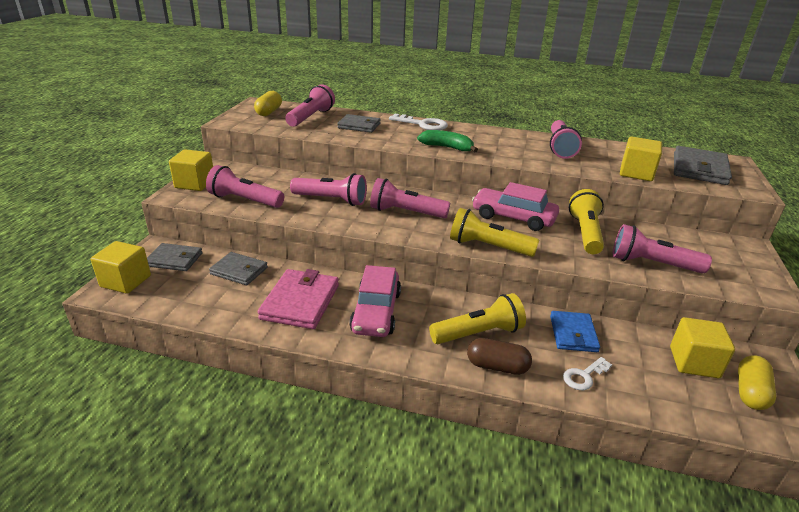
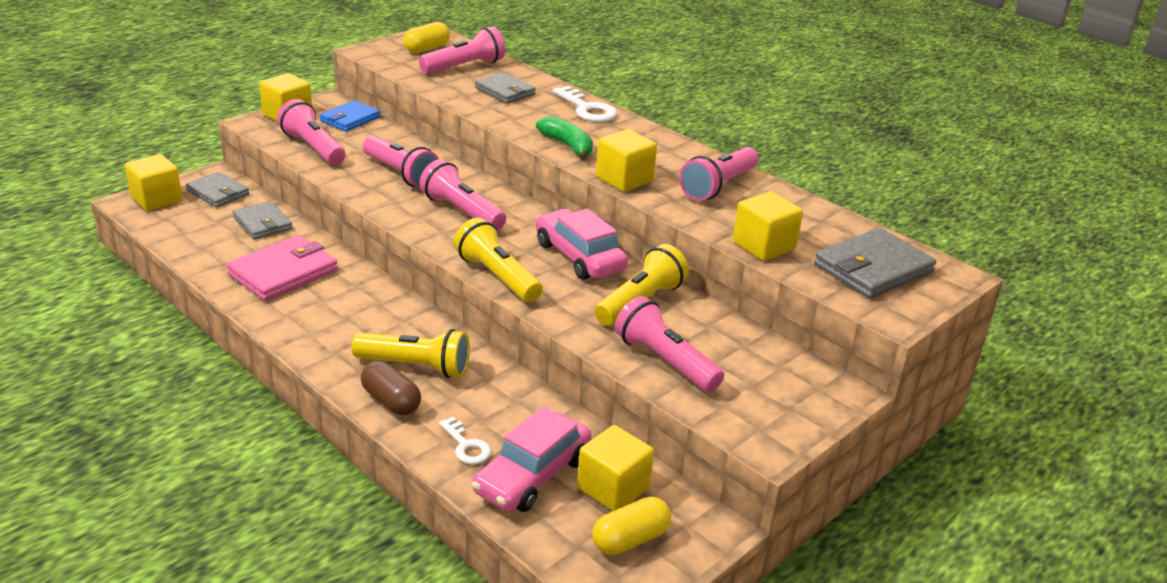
camera: 30 degrees right, 0 degrees up
pink car [350,265,401,337] -> pink car moved to [471,406,592,512]
blue wallet [550,311,600,352] -> blue wallet moved to [319,100,381,131]
white key [563,357,612,390] -> white key turned 120 degrees counterclockwise [439,417,491,464]
none -> yellow cube [596,129,657,192]

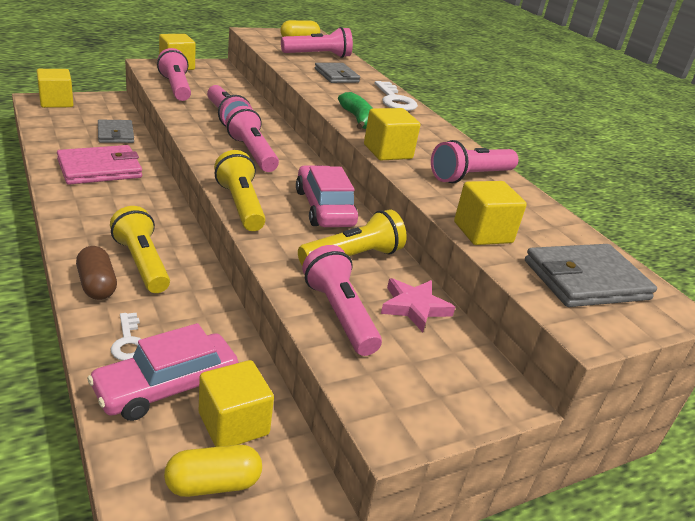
camera: 15 degrees right, 0 degrees up
grey wallet [186,172,249,207] -> none
blue wallet [319,100,381,131] -> none
yellow flashlight [352,329,470,378] -> yellow flashlight turned 150 degrees counterclockwise [110,206,170,293]
none -> pink star [381,278,455,332]

